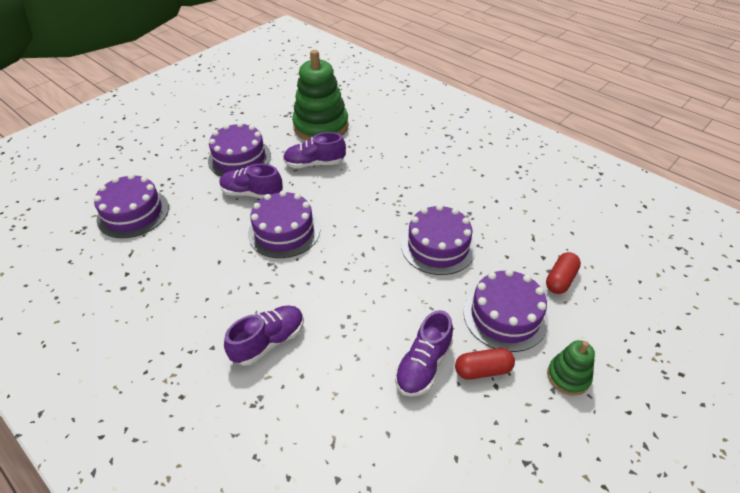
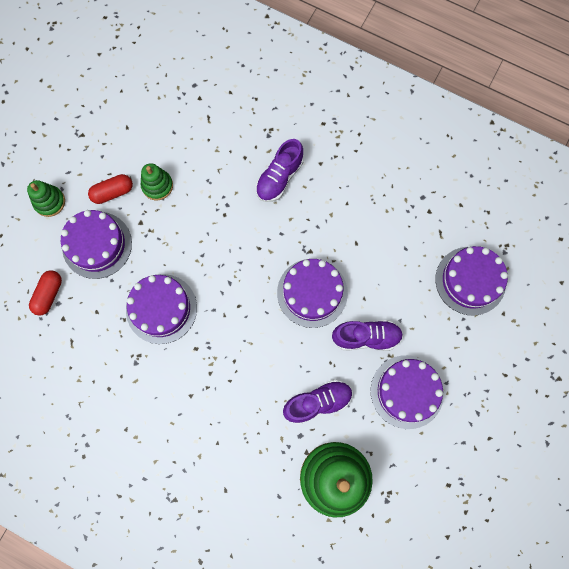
camera: 165 degrees right, 30 degrees up
purple shoe [395,310,453,396] -> green stacking toy [141,163,173,201]

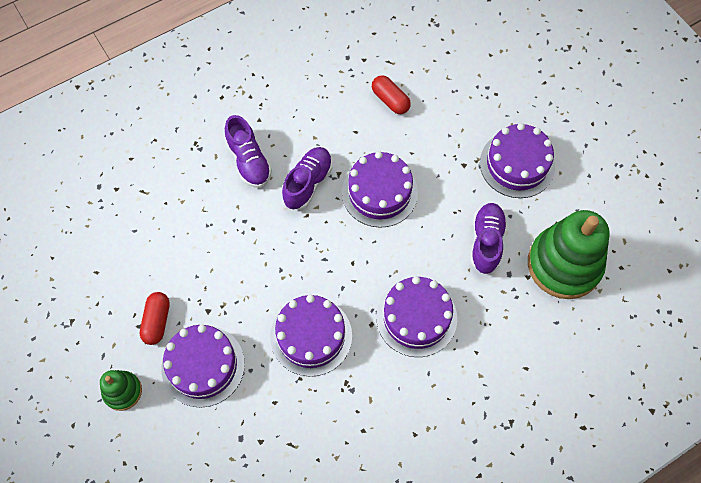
camera: 60 degrees left, 10 degrees down
red capsule [29,270,62,316] -> red capsule moved to [372,75,411,114]
green stacking toy [141,163,173,201] -> none
purple shoe [332,320,403,351] -> purple shoe moved to [282,147,333,209]
purple cake [436,246,508,316] -> purple cake moved to [376,276,457,357]

